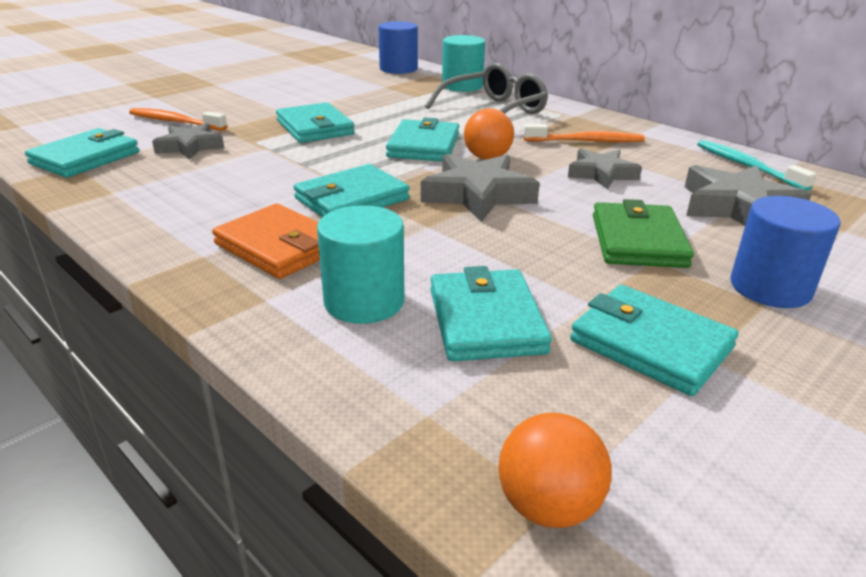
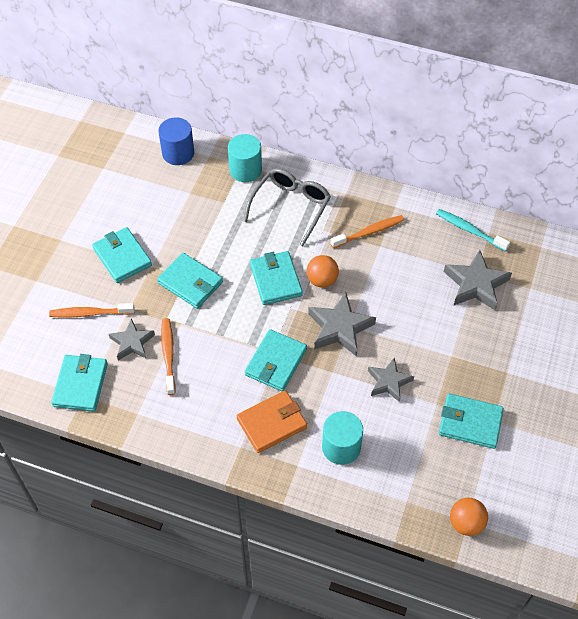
camera: 25 degrees left, 25 degrees up
orange wallet [212,203,320,279] -> orange wallet turned 45 degrees counterclockwise [237,390,307,453]
turquoise wallet [430,266,552,361] -> turquoise wallet moved to [92,227,152,283]
grey star [568,149,642,189] -> grey star moved to [368,358,414,402]
green wallet [593,199,694,268] -> none
blue cylinder [730,196,841,308] -> none
none -> orange toothbrush [161,318,176,395]

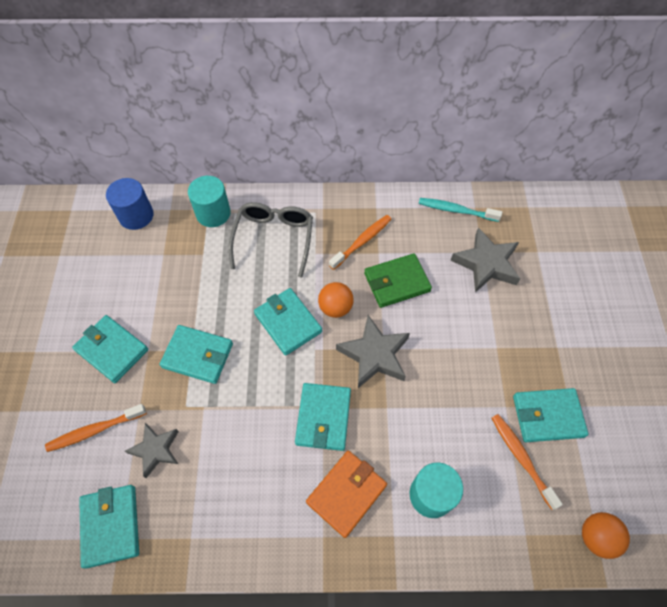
camera: 20 degrees left, 5 degrees up
orange toothbrush [161,318,176,395] -> orange toothbrush moved to [492,414,563,510]
grey star [368,358,414,402] -> none
none -> green wallet [364,253,432,308]

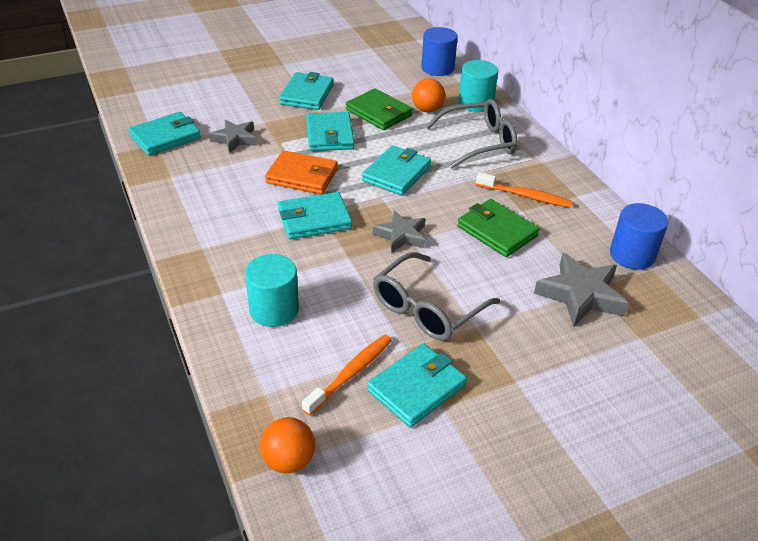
camera: 65 degrees right, 20 degrees down
orange toothbrush [45,404,147,452] -> none
orange wallet [306,451,387,538] -> orange wallet moved to [265,150,338,194]
orange ball [318,282,354,318] -> orange ball moved to [412,78,445,112]
grey star [336,315,410,388] -> grey star [373,210,425,253], size x0.66
turquoise toothbrush [419,198,502,222] -> blue cylinder [610,203,668,270]
turquoise wallet [513,388,589,442] -> turquoise wallet turned 75 degrees clockwise [367,343,467,428]
none -> green wallet [346,88,413,130]
none -> grey glasses [373,252,500,341]

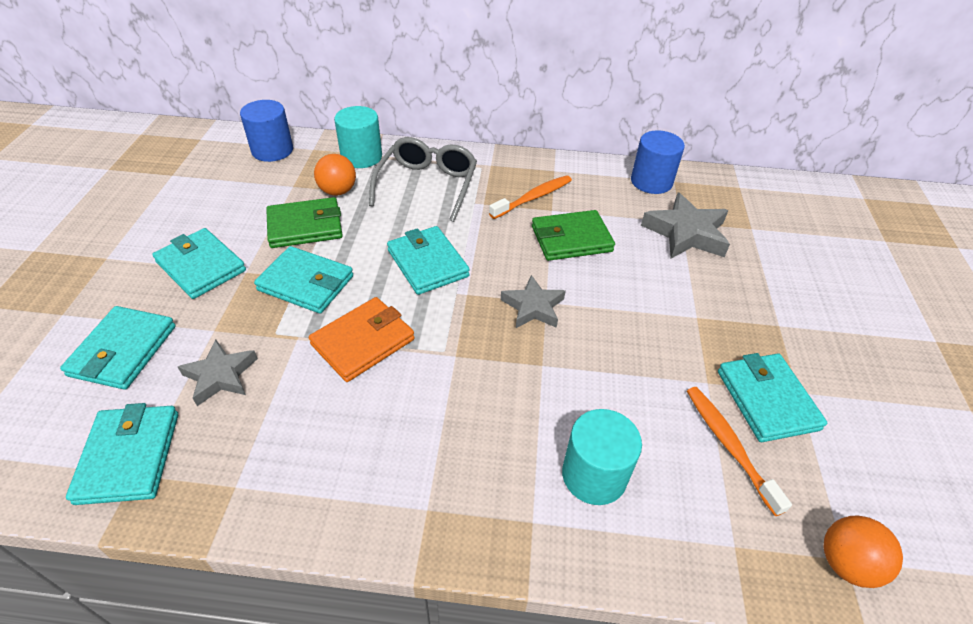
camera: 60 degrees left, 5 degrees up
turquoise wallet [278,192,352,240] -> turquoise wallet moved to [60,306,176,390]
grey glasses [373,252,500,341] -> none

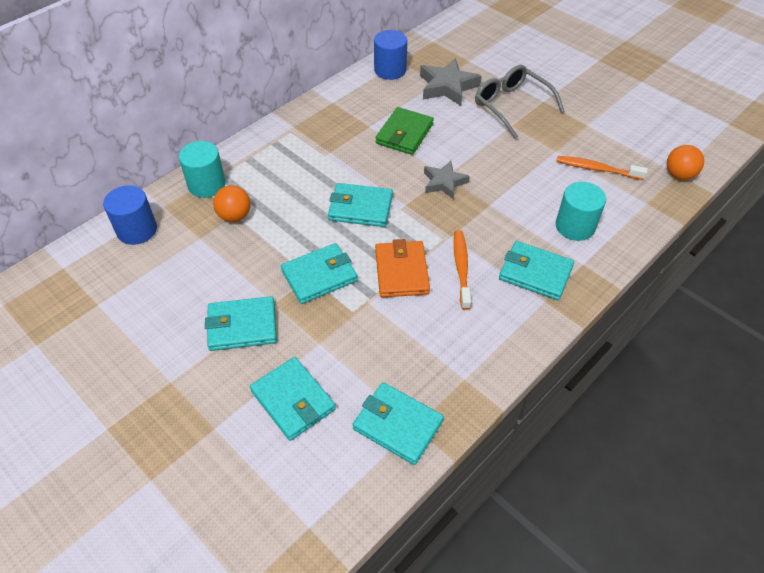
camera: 50 degrees left, 5 degrees up
grey star [178,339,258,406] -> none
green wallet [266,197,343,248] -> none
grey glasses [369,137,477,222] -> grey glasses moved to [475,65,565,139]
orange toothbrush [489,175,572,219] -> orange toothbrush moved to [454,230,471,310]
turquoise wallet [718,353,827,442] -> turquoise wallet moved to [499,241,574,300]

